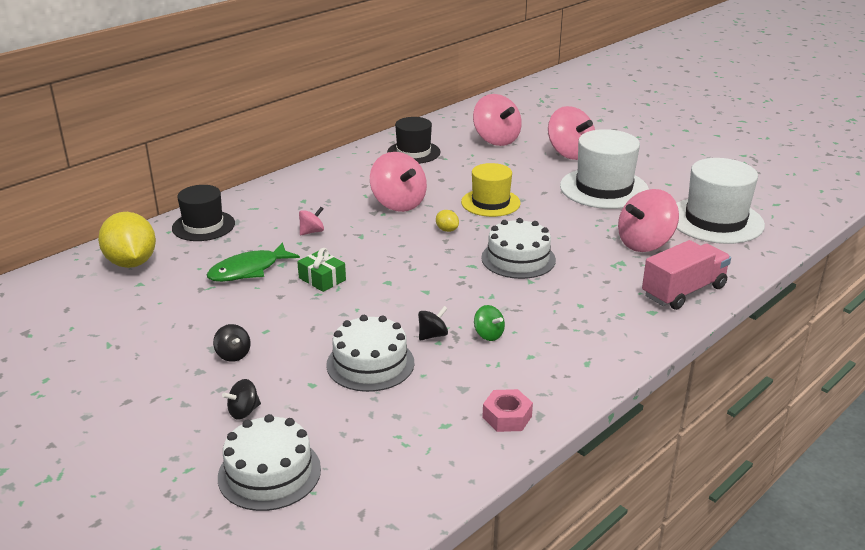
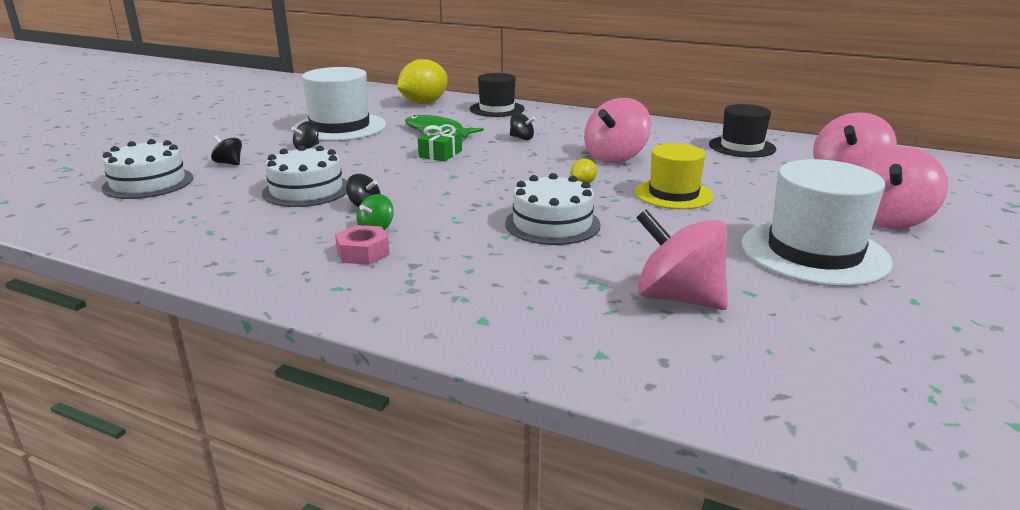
camera: 70 degrees right, 5 degrees down
pink spinning top [299,207,324,235] -> black spinning top [510,113,535,140]
pink nut [482,389,533,432] -> pink nut moved to [335,225,390,265]
pink truck [642,240,731,310] -> none
white hat [676,158,765,244] -> white hat moved to [293,67,386,141]

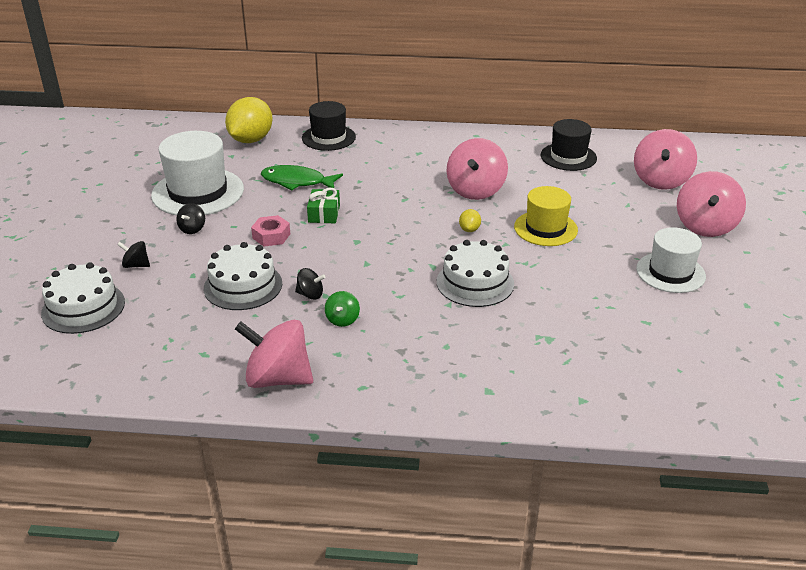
camera: 20 degrees left, 10 degrees up
pink nut [335,225,390,265] -> pink nut moved to [251,215,290,246]
black spinning top [510,113,535,140] -> none
pink spinning top [636,209,728,310] -> pink spinning top moved to [235,320,313,388]
white hat [742,159,893,286] -> white hat [636,227,706,293], size x0.65

